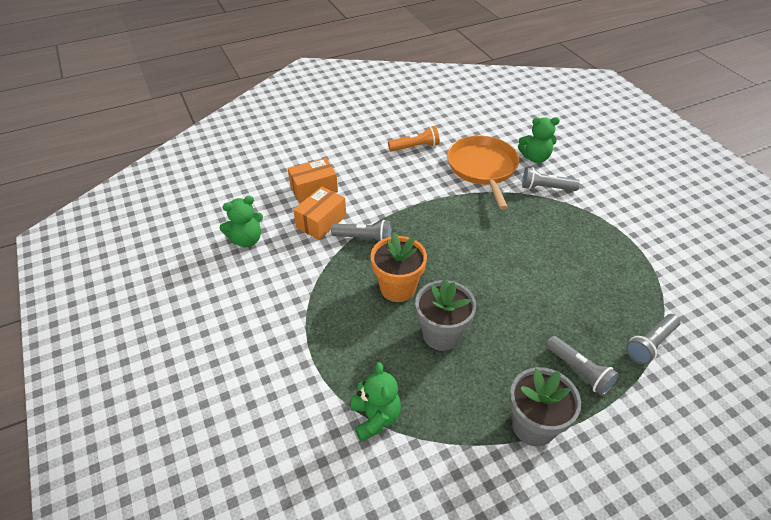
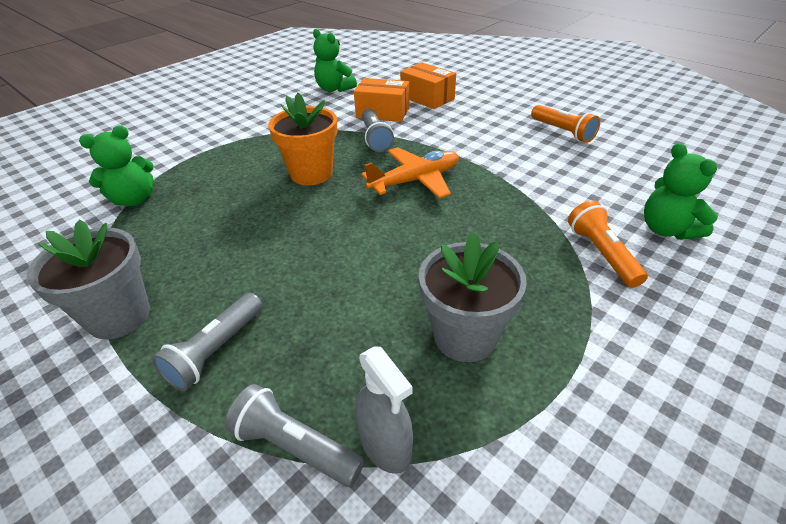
camera: 70 degrees right, 5 degrees down
grey flower pot [415,279,476,351] -> grey flower pot moved to [419,232,527,362]
orange pan [447,136,519,210] -> none
grey flashlight [522,167,580,191] -> orange flashlight [568,200,648,288]
none -> grey spray bottle [356,346,413,474]
none -> orange plane [361,147,459,199]

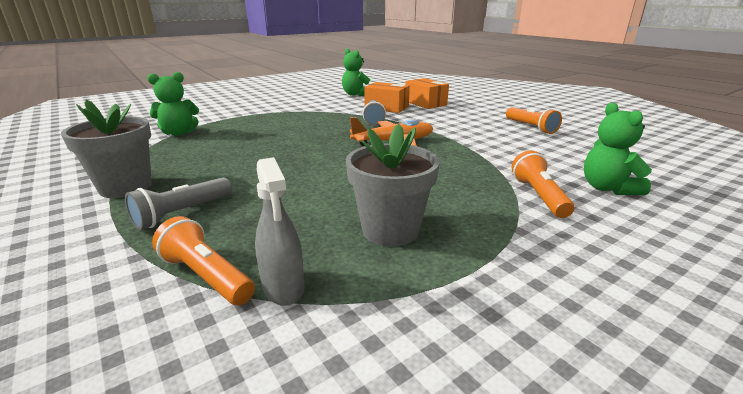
camera: 10 degrees right, 15 degrees down
grey flashlight [225,384,364,487] -> orange flashlight [152,216,255,305]
orange flower pot [268,93,338,185] -> none

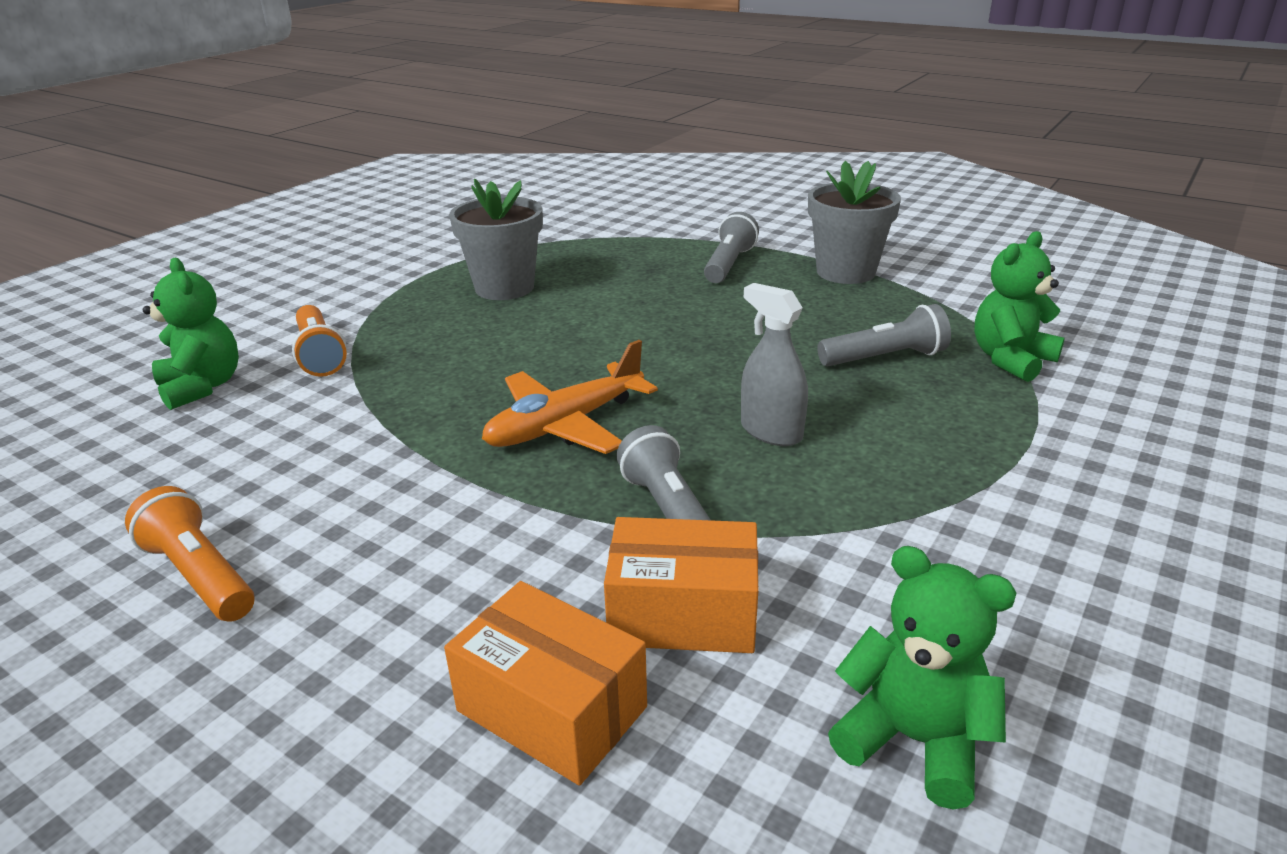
camera: 160 degrees right, 5 degrees up
orange flashlight [152,216,255,305] -> none
grey spray bottle [255,157,305,306] -> grey spray bottle moved to [741,283,808,446]
none -> grey flashlight [817,304,951,366]

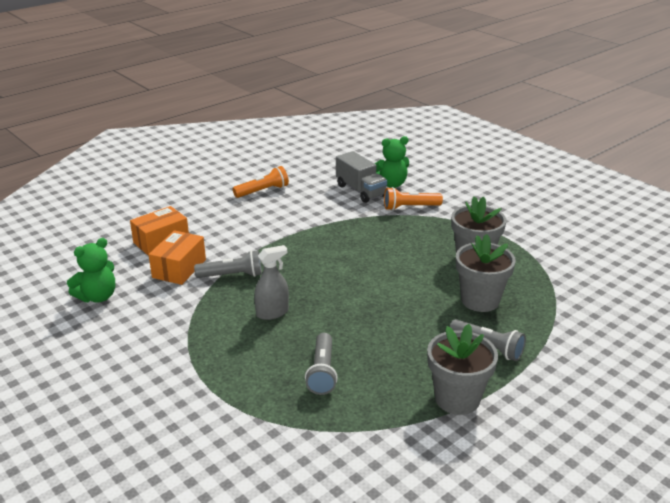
camera: 105 degrees right, 0 degrees up
orange plane [482,340,658,454] -> none
green teddy bear [974,231,1064,382] -> none
none -> grey truck [336,151,387,203]
none -> grey flower pot [456,234,516,312]

